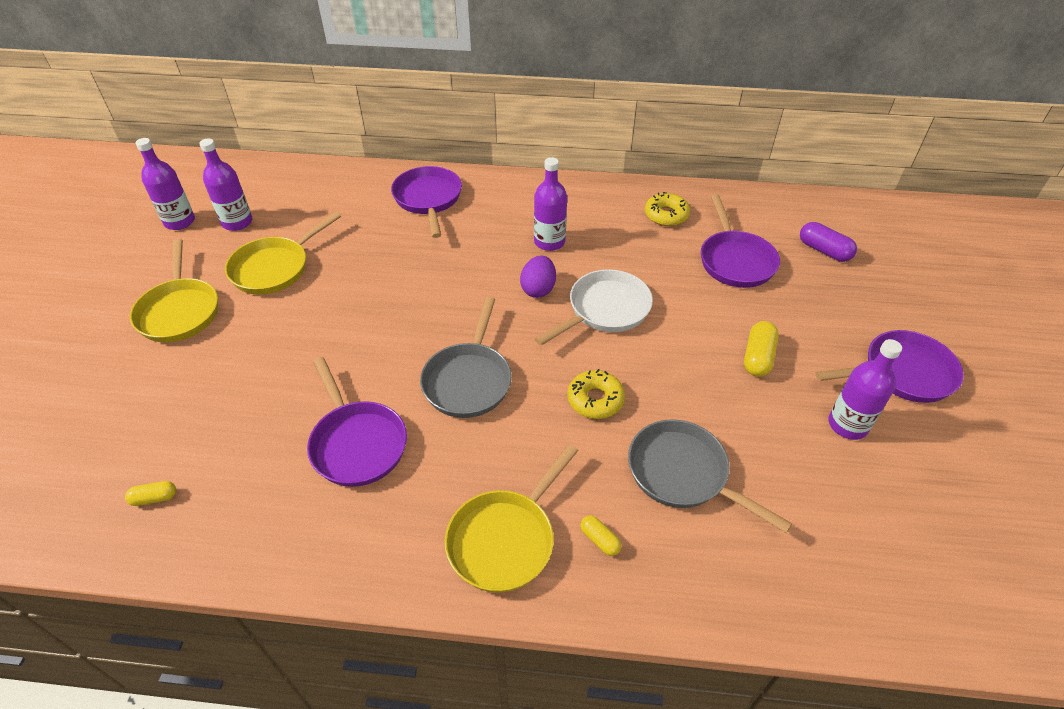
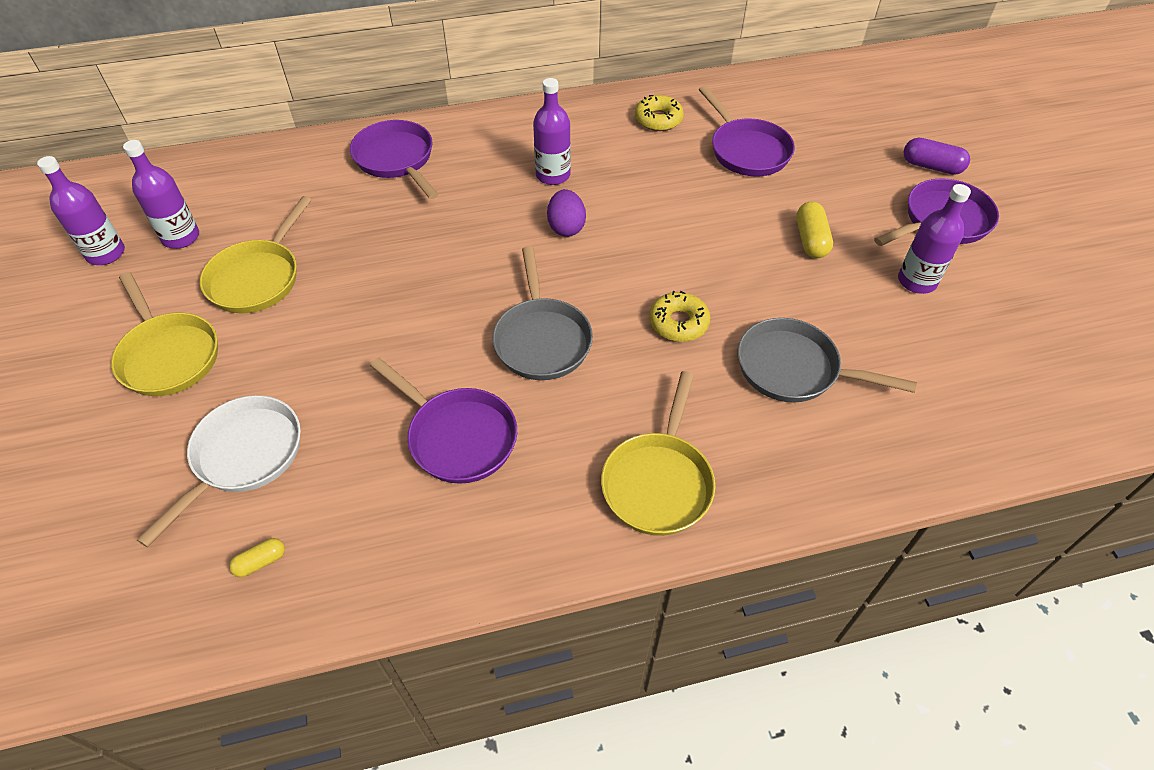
camera: 20 degrees left, 5 degrees up
white pan [535,269,653,346] -> white pan moved to [137,395,301,547]
yellow capsule [580,515,622,556] -> none
purple capsule [800,222,857,262] -> purple capsule moved to [903,138,970,175]

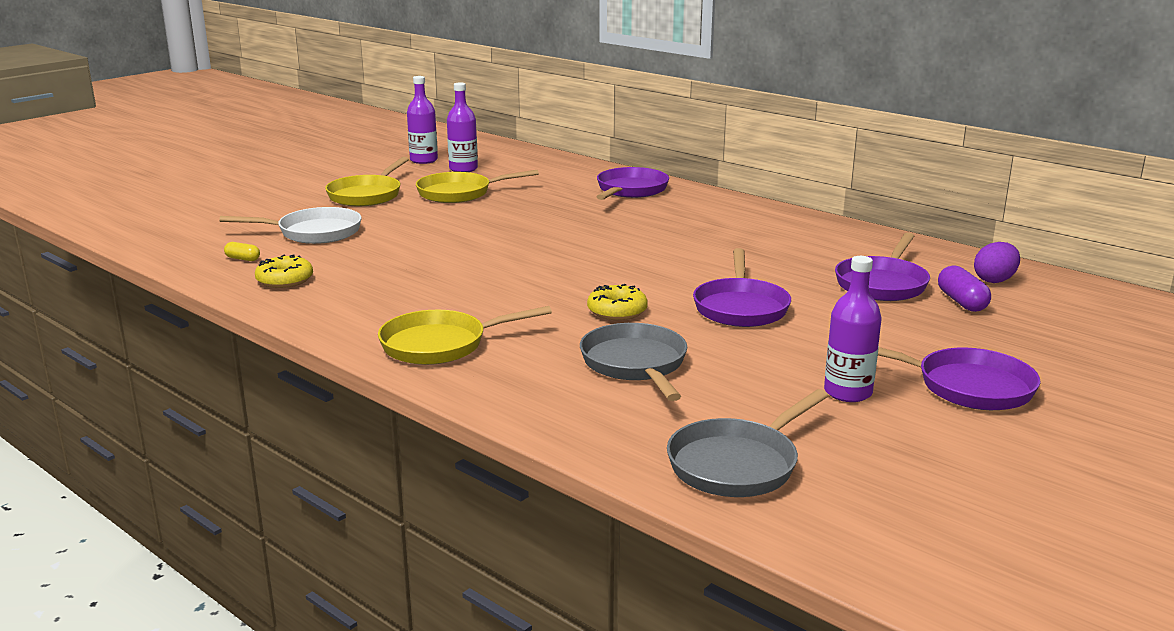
camera: 55 degrees right, 30 degrees down
purple pan [370,357,517,484] -> purple pan moved to [693,248,791,327]
grey pan [493,246,593,380] -> grey pan moved to [667,389,828,497]
purple bottle [533,78,571,185] -> none
purple egg [547,189,586,237] -> purple egg moved to [974,242,1020,283]
yellow donut [635,95,684,131] -> yellow donut moved to [255,254,313,288]
yellow capsule [796,201,833,258] -> none
purple capsule [903,138,970,175] -> purple capsule moved to [938,265,991,312]

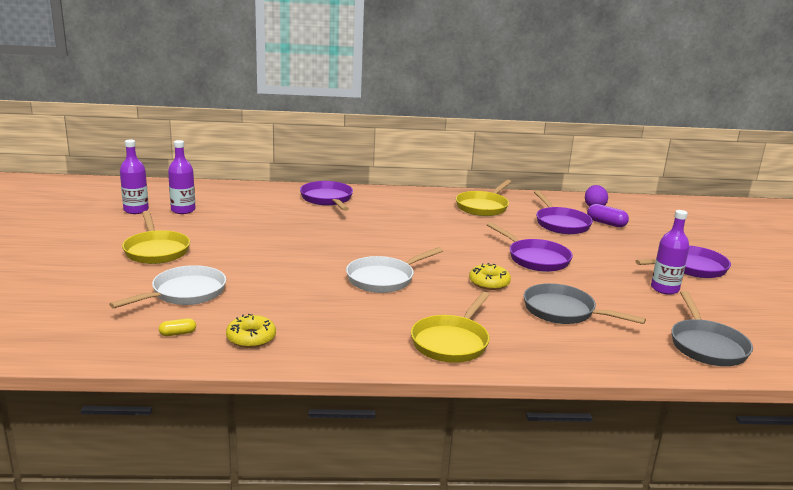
camera: 45 degrees left, 0 degrees up
yellow pan [416,170,539,203] -> yellow pan moved to [456,180,511,216]
none -> white pan [346,247,443,293]

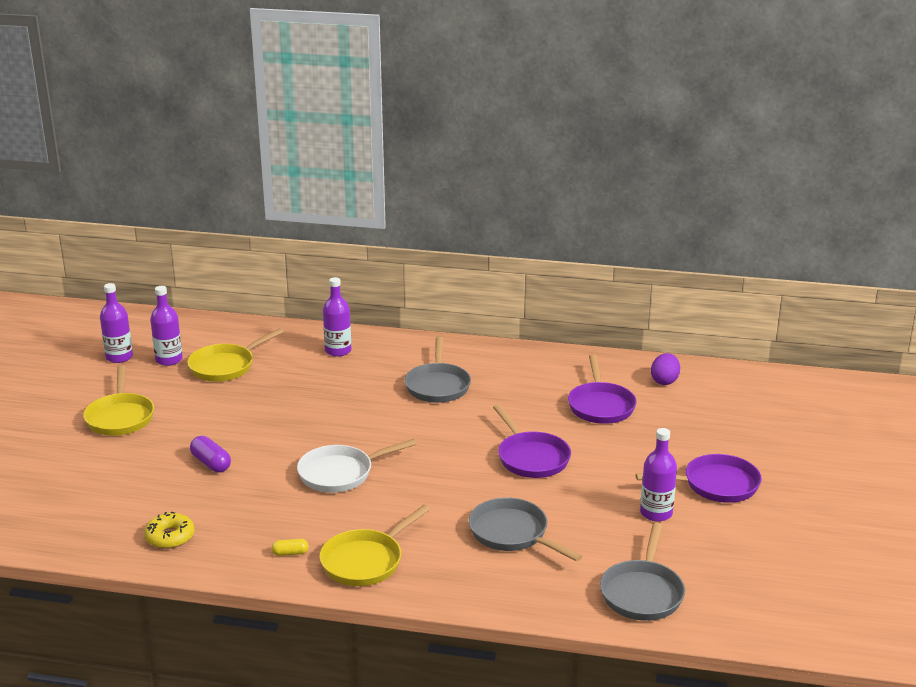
camera: 15 degrees right, 5 degrees up
white pan [109,265,226,309] -> none
yellow capsule [159,318,196,336] -> yellow capsule moved to [271,539,309,556]
purple pan [300,181,353,211] -> purple bottle [323,277,351,357]
yellow pan [456,180,511,216] -> yellow pan moved to [187,328,283,382]
yellow donut [469,263,511,290] -> none
purple capsule [587,204,629,227] -> purple capsule moved to [190,436,231,472]
none -> grey pan [404,337,471,403]

